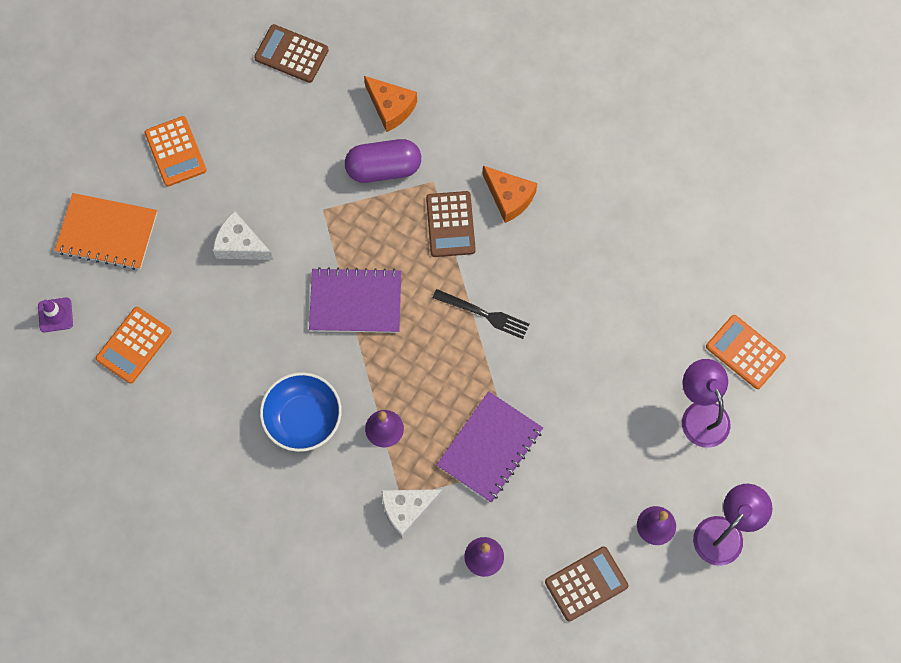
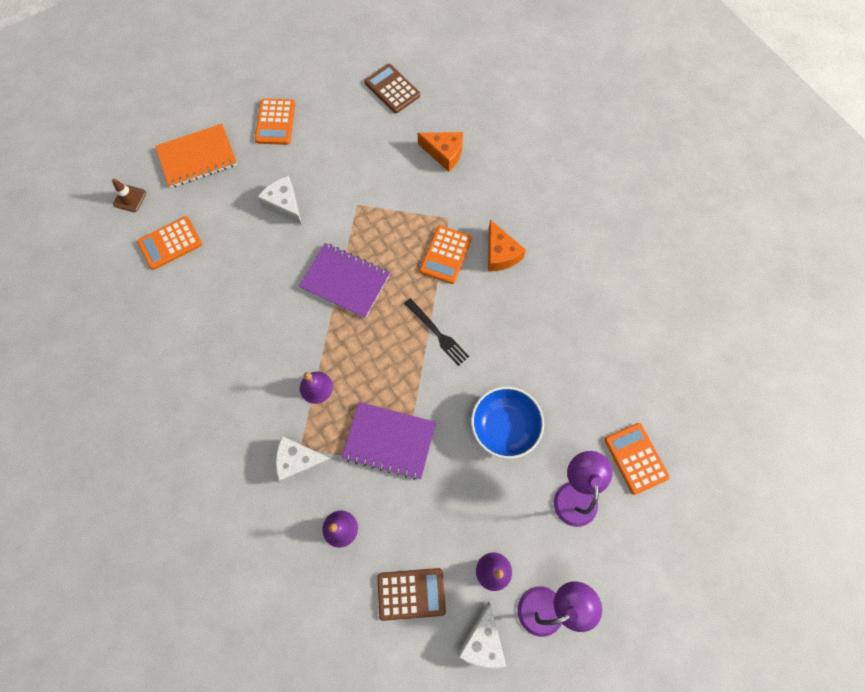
camera: 25 degrees right, 0 degrees up
purple traffic cone [38,298,73,332] -> brown traffic cone [112,179,146,212]
orange notebook [54,193,157,270] -> orange notebook turned 60 degrees counterclockwise [155,123,237,188]
blue bowl [260,372,342,452] -> blue bowl moved to [471,387,544,459]
purple capsule [345,139,421,183] -> none
orange cheese [364,76,417,132] -> orange cheese turned 45 degrees counterclockwise [418,132,463,172]
brown calculator [426,191,476,257] -> orange calculator [420,225,472,284]
purple notebook [436,391,543,502] -> purple notebook turned 45 degrees clockwise [342,402,436,480]
none -> white cheese [457,601,506,668]

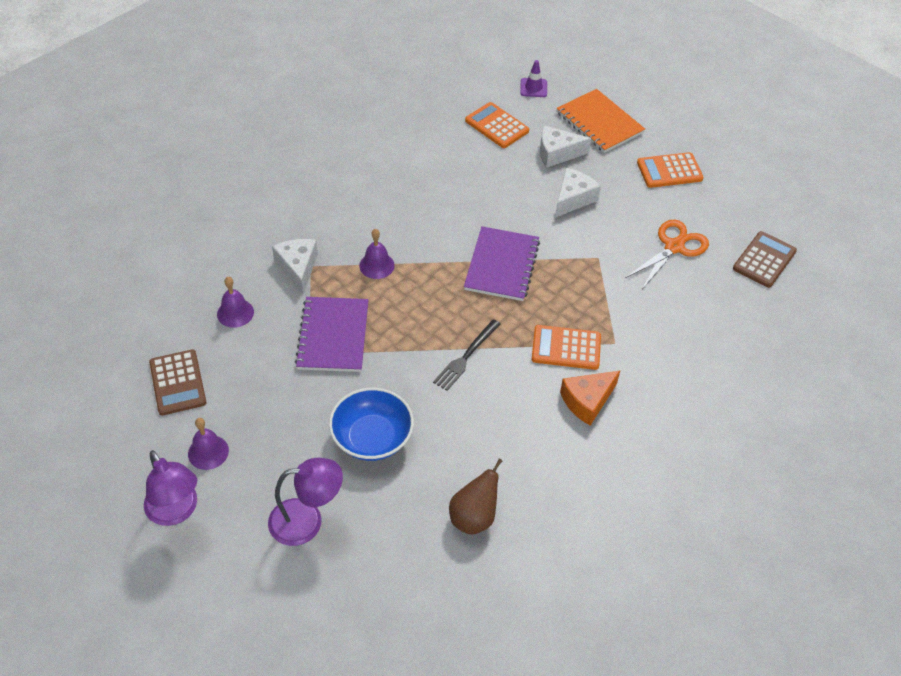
camera: 75 degrees right, 20 degrees down
brown traffic cone [112,179,146,212] -> purple traffic cone [520,60,547,97]
orange cheese [418,132,463,172] -> none
white cheese [457,601,506,668] -> white cheese moved to [540,126,591,168]
orange calculator [604,423,670,495] -> none
none -> brown pear [449,459,502,535]
none -> orange scissors [626,220,709,289]

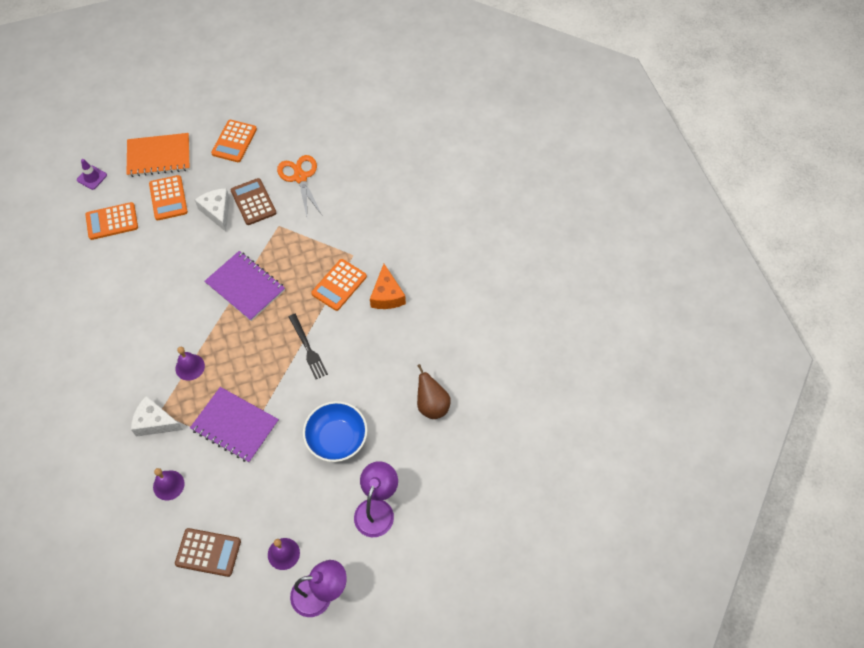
camera: 60 degrees left, 10 degrees up
white cheese [540,126,591,168] -> orange calculator [149,175,188,221]
brown calculator [733,231,797,288] -> brown calculator moved to [231,178,276,225]

